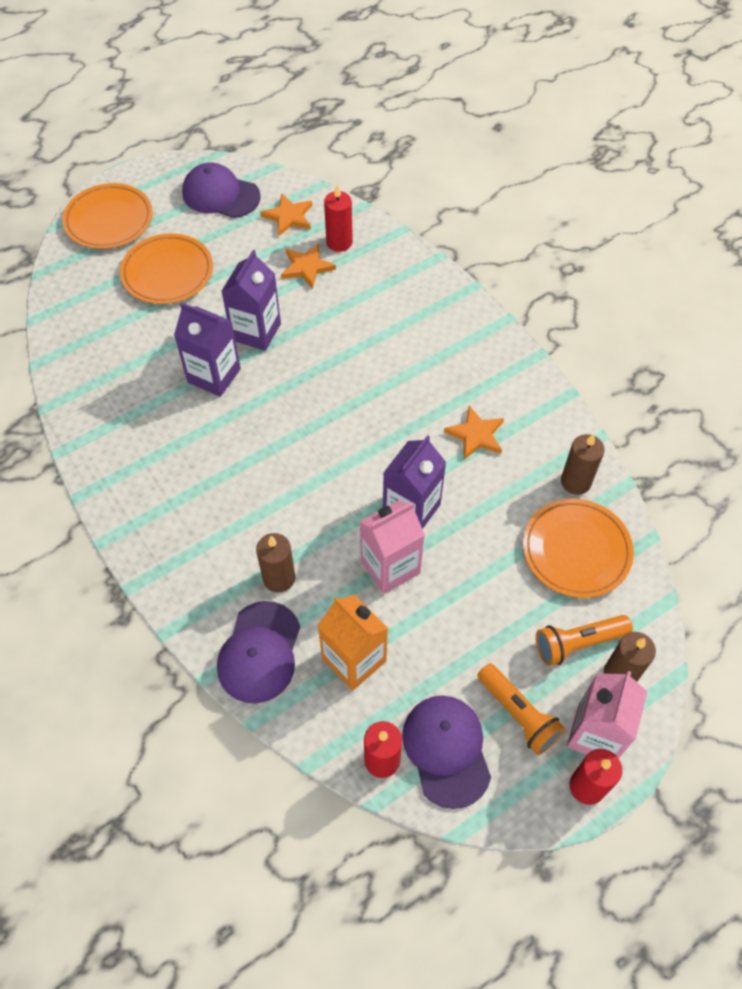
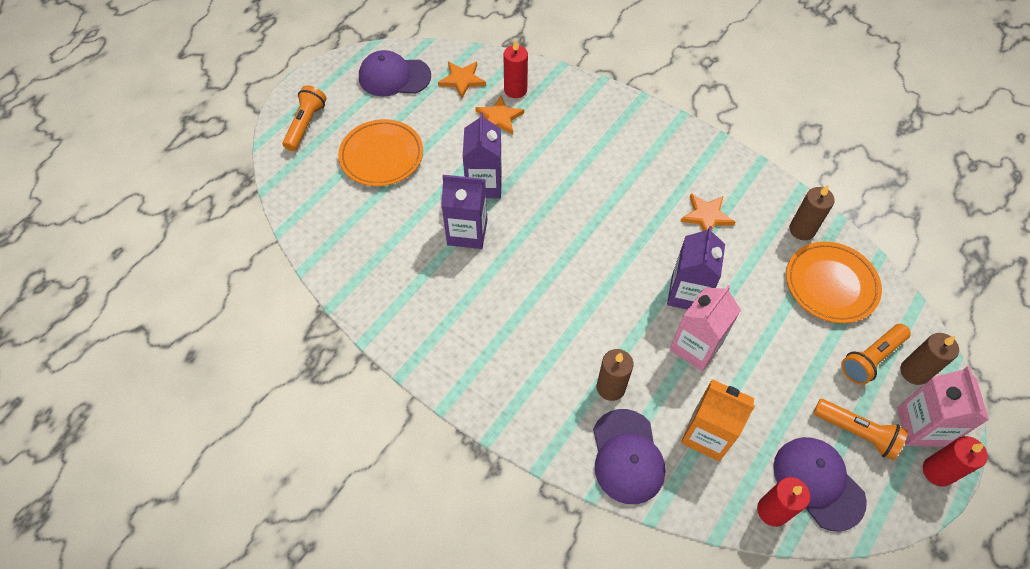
camera: 20 degrees left, 0 degrees up
orange plate [62,183,153,249] -> orange flashlight [282,85,326,151]

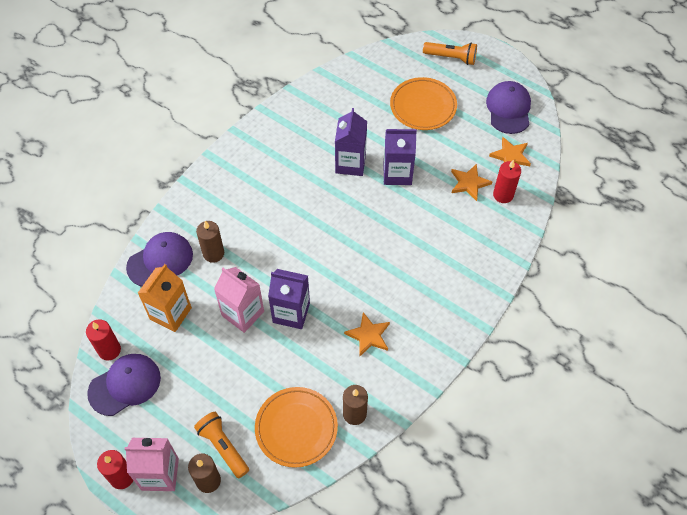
camera: 90 degrees right, 0 degrees up
purple cap [593,409,665,504] -> purple cap turned 150 degrees clockwise [126,232,193,287]
orange flashlight [813,399,908,460] -> none

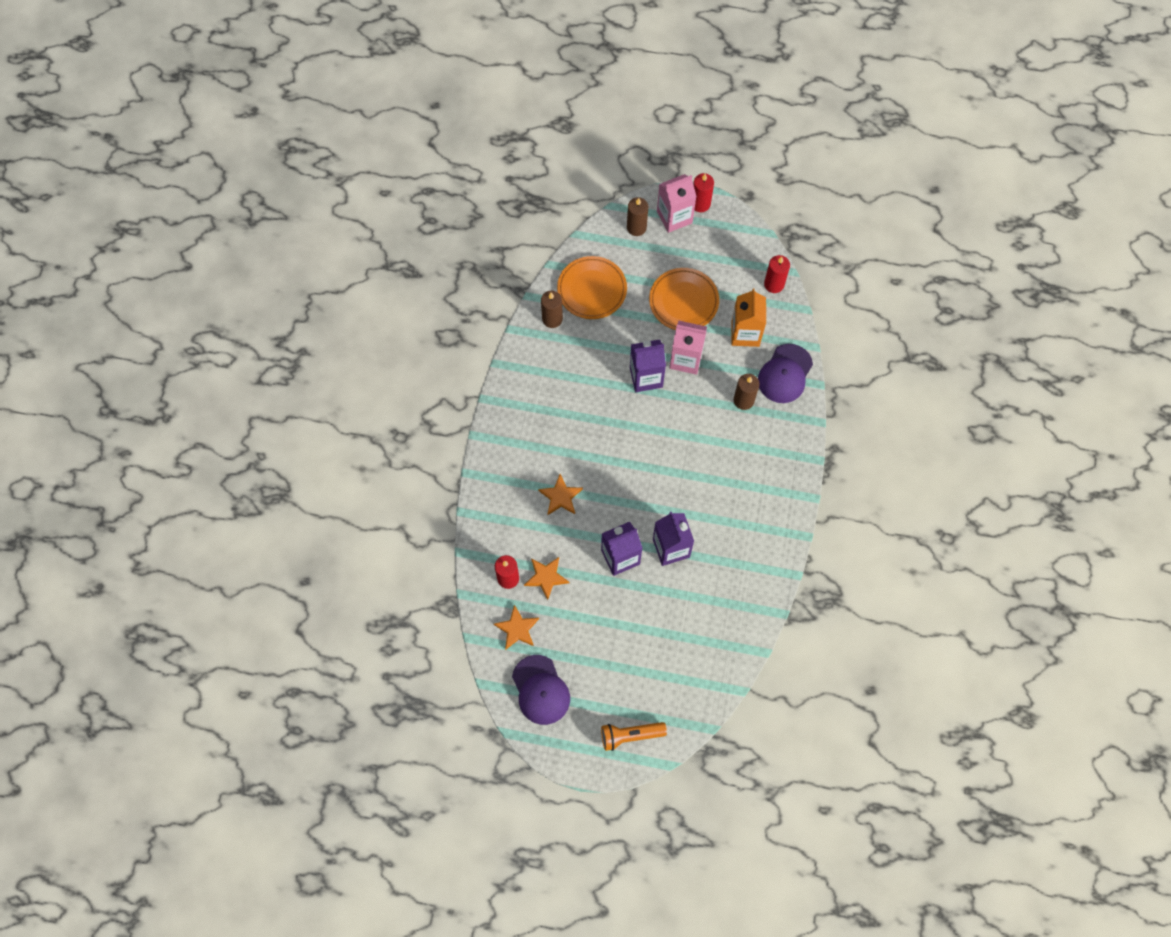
camera: 155 degrees right, 10 degrees up
purple cap [87,354,161,416] -> none
orange flashlight [194,412,249,478] -> none
orange star [344,312,390,357] -> orange star moved to [538,474,583,515]
orange plate [390,77,457,130] -> orange plate moved to [649,268,719,330]

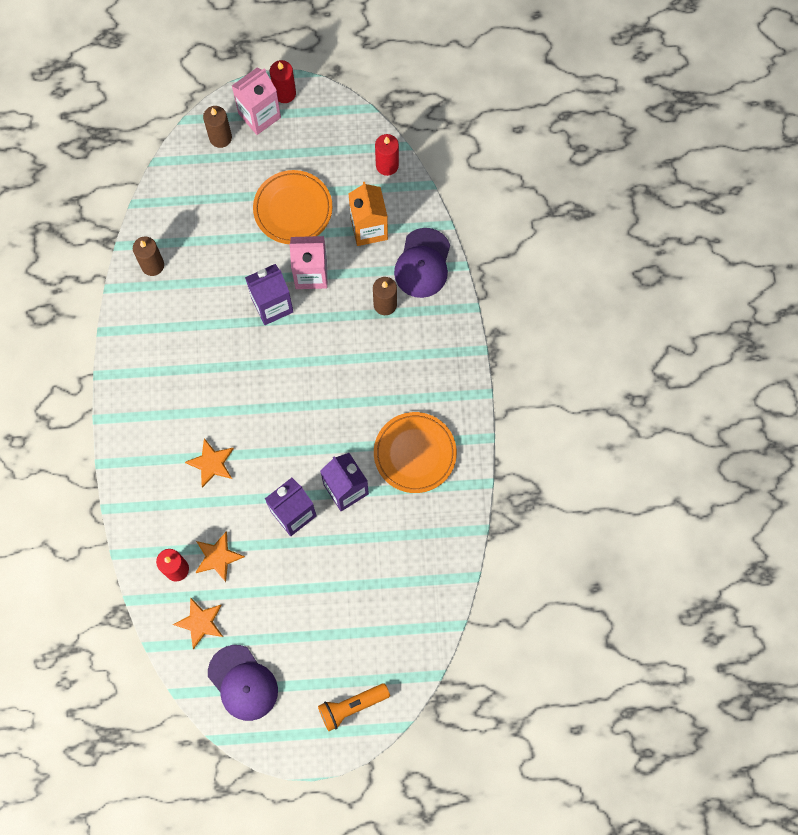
camera: 15 degrees left, 5 degrees up
orange plate [557,256,627,319] -> orange plate moved to [374,412,457,493]

